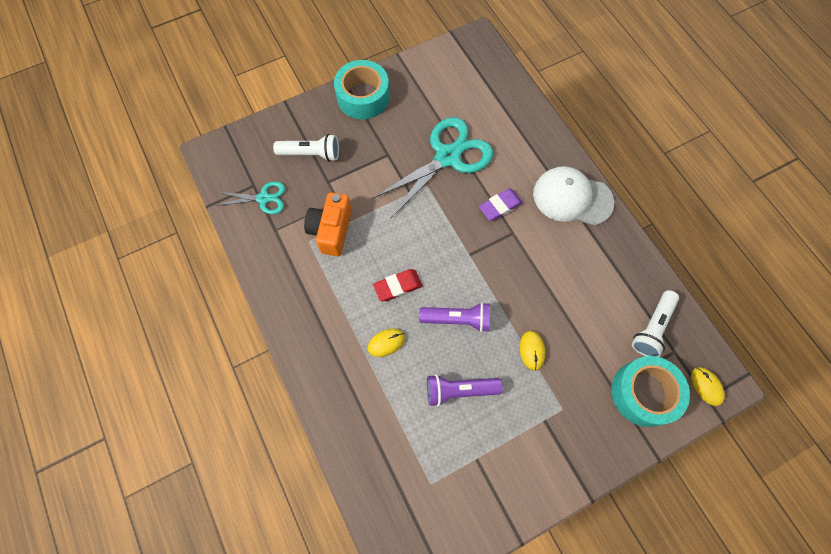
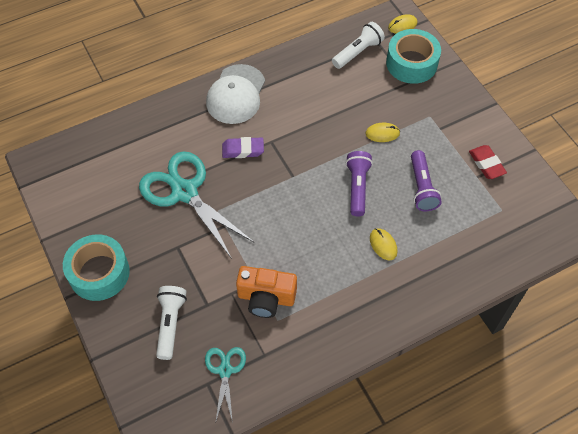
camera: 90 degrees left, 10 degrees down
red eraser [373,269,422,301] -> red eraser moved to [469,145,507,179]
purple eraser [479,188,523,221] -> purple eraser turned 60 degrees counterclockwise [222,137,264,158]
white flashlight [632,290,679,357] -> white flashlight turned 75 degrees counterclockwise [332,22,385,69]

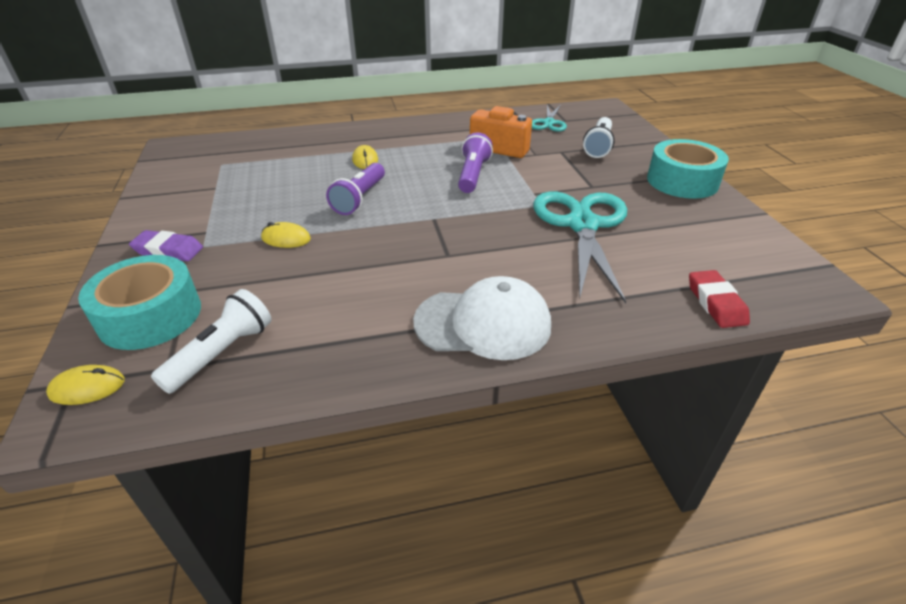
camera: 165 degrees left, 20 degrees down
turquoise scissors [139,151,254,259] -> turquoise scissors turned 150 degrees counterclockwise [533,191,627,303]
white cap [206,64,265,124] -> white cap turned 60 degrees clockwise [413,276,551,360]
purple eraser [222,137,264,158] -> purple eraser moved to [129,230,203,261]
white flashlight [332,22,385,69] -> white flashlight turned 150 degrees clockwise [151,289,271,394]
purple flashlight [411,150,442,211] -> purple flashlight moved to [458,132,493,193]
red eraser [469,145,507,179] -> red eraser moved to [689,270,750,328]

